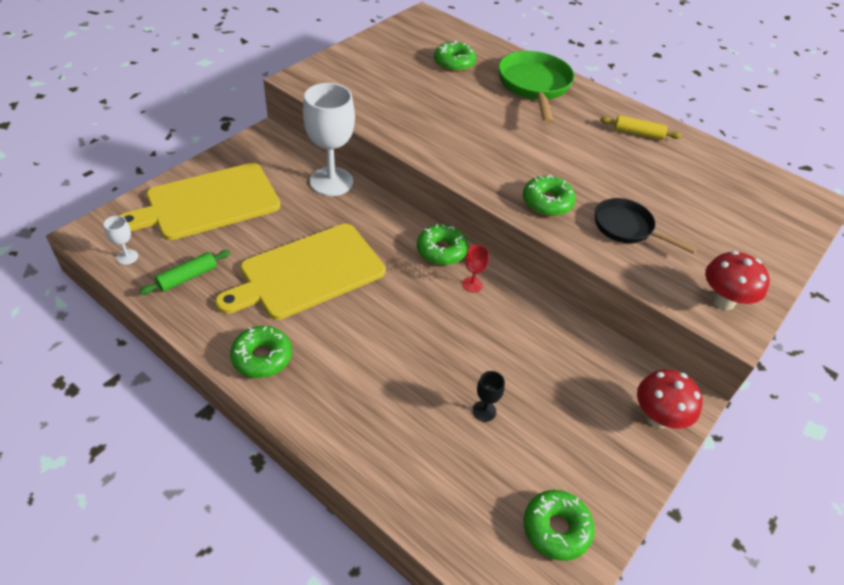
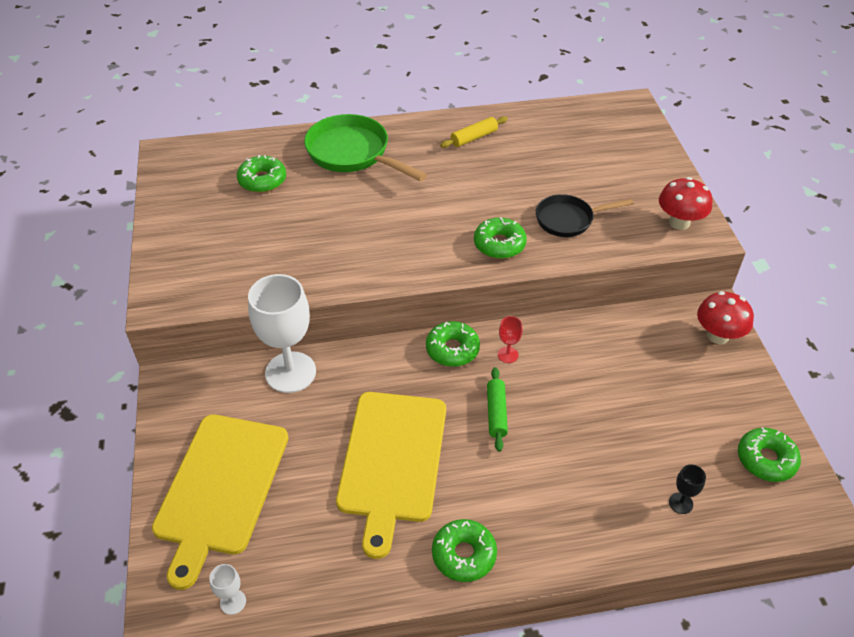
camera: 45 degrees left, 0 degrees up
green rolling pin [139,250,230,295] -> green rolling pin moved to [487,367,508,452]
black goblet [473,371,505,422] -> black goblet moved to [669,464,706,514]

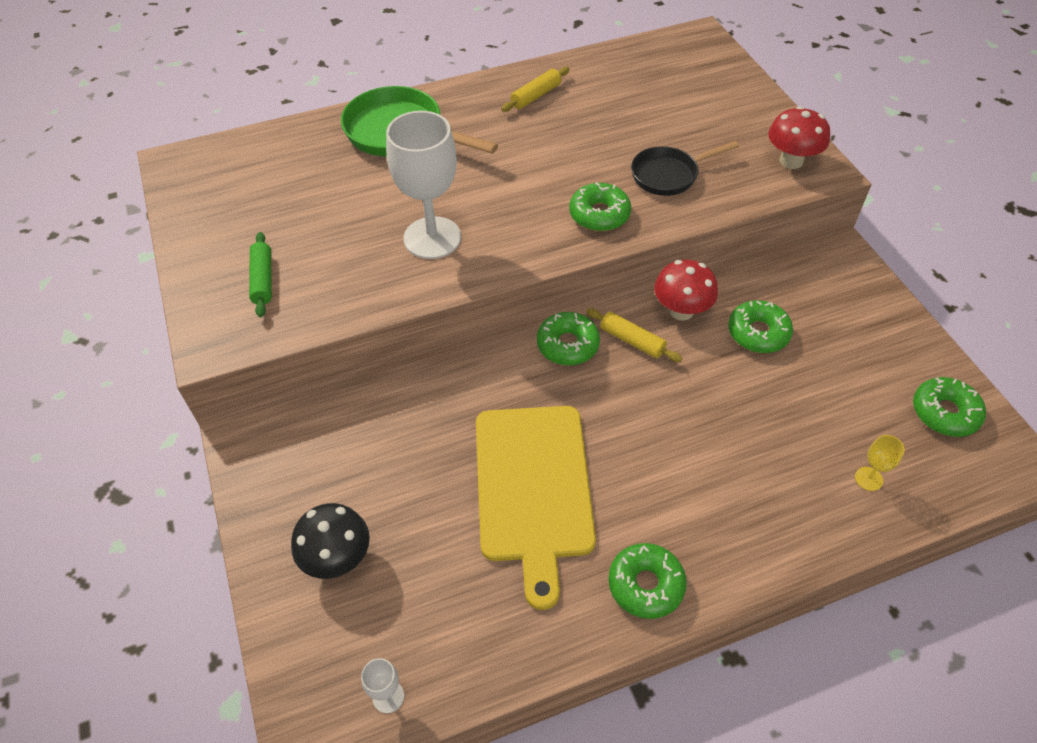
camera: 10 degrees left, 5 degrees up
yellow cutting board [152,414,288,590] -> black mushroom [291,503,370,579]
green donut [237,155,286,193] -> green donut moved to [728,300,793,353]
white goblet [248,274,316,393] -> white goblet moved to [386,111,461,259]
green rolling pin [487,367,508,452] -> green rolling pin moved to [249,232,272,317]
red goblet [498,316,522,363] -> yellow rolling pin [586,308,683,362]
black goblet [669,464,706,514] -> yellow goblet [855,435,905,491]
red mushroom [697,291,754,344] -> red mushroom moved to [654,260,718,321]

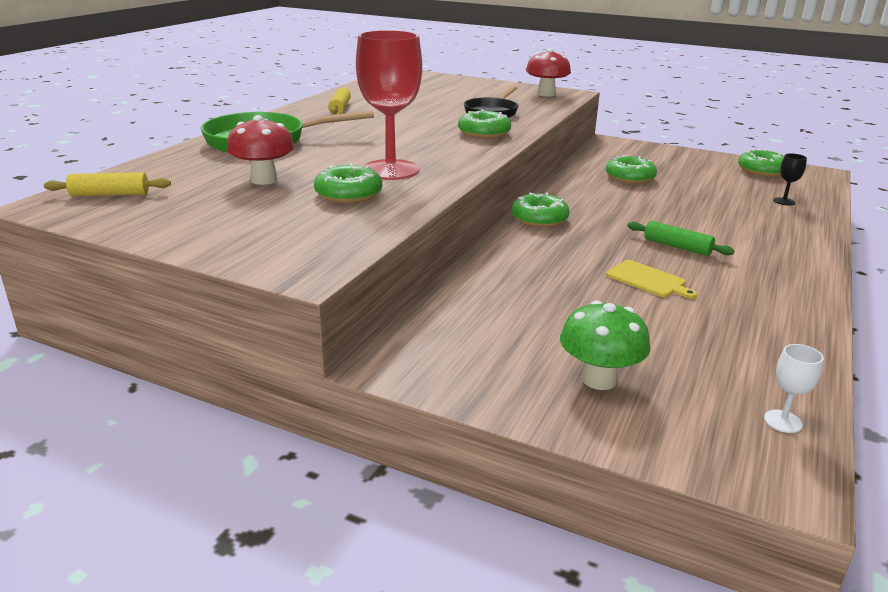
camera: 45 degrees left, 25 degrees down
green rolling pin [249,232,272,317] -> green rolling pin moved to [628,221,734,256]
black mushroom [291,503,370,579] -> green mushroom [560,300,650,390]
white goblet [386,111,461,259] -> red goblet [356,30,422,180]
yellow cutting board [476,406,596,610] -> yellow cutting board [606,260,697,299], size x0.43
yellow rolling pin [586,308,683,362] -> yellow rolling pin moved to [44,172,171,196]
green donut [608,543,687,619] -> green donut moved to [314,163,382,203]
red mushroom [654,260,718,321] -> red mushroom moved to [227,115,295,185]
yellow goblet [855,435,905,491] -> black goblet [773,153,807,205]

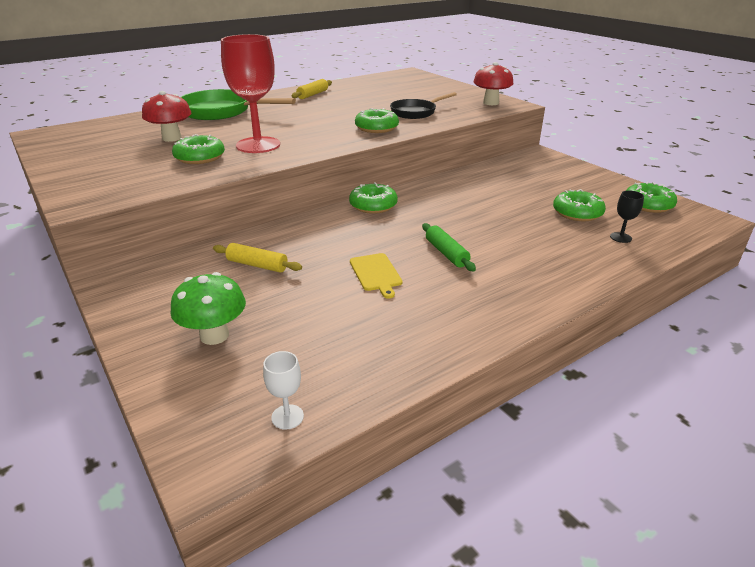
camera: 30 degrees right, 5 degrees up
yellow rolling pin [44,172,171,196] -> yellow rolling pin moved to [213,243,302,273]
green donut [606,155,657,184] -> green donut moved to [553,189,606,221]

